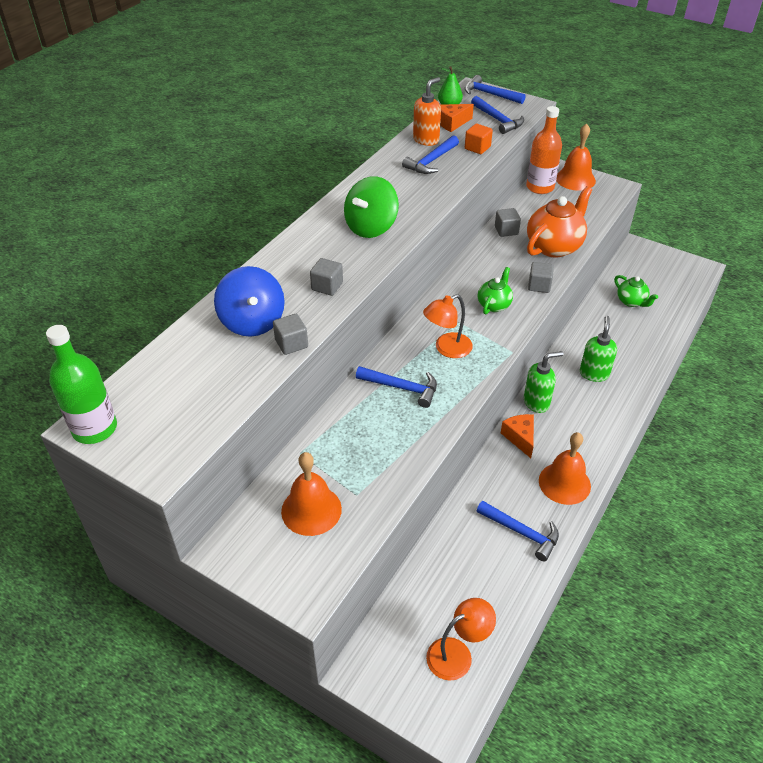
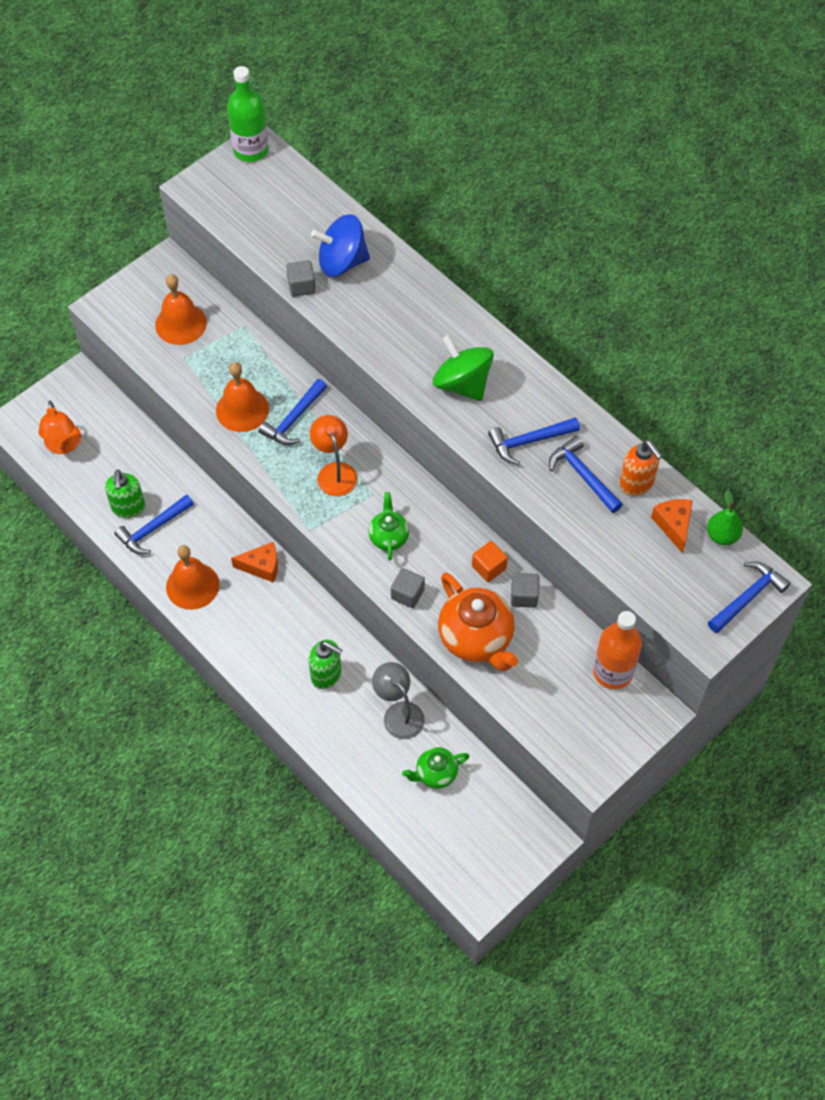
camera: 105 degrees right, 15 degrees up
grey cube [310,258,343,296] -> none
orange cube [465,124,493,154] -> orange cube moved to [472,541,508,582]
blue hammer [471,96,524,134] -> blue hammer moved to [488,417,580,465]
green teapot [478,267,513,314] -> green teapot turned 135 degrees counterclockwise [368,492,409,560]
green soap dispenser [524,351,563,413] -> green soap dispenser moved to [105,470,145,518]
orange bell [556,123,596,191] -> orange bell moved to [216,362,269,432]
none -> grey lamp [372,662,425,739]

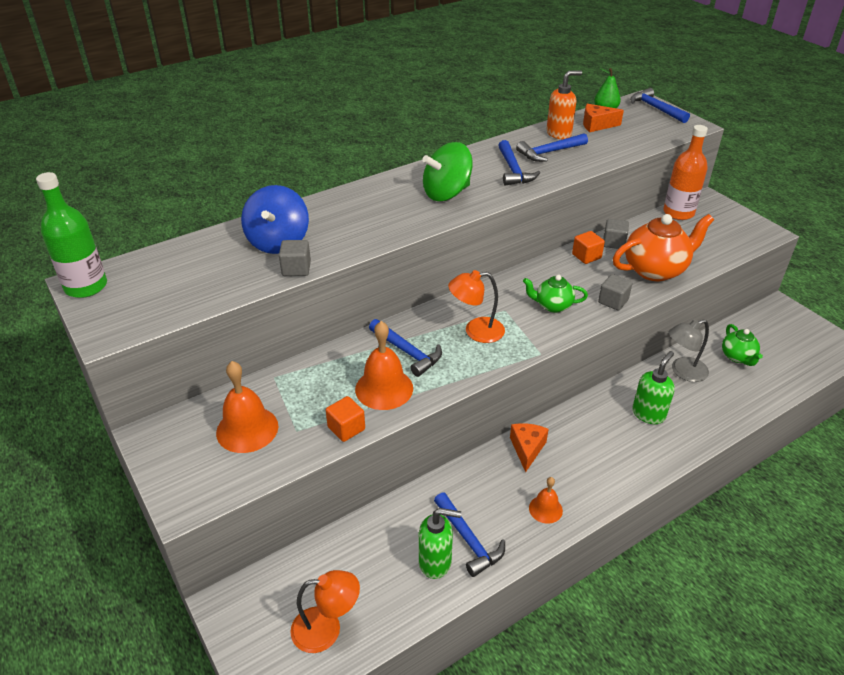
camera: 80 degrees left, 20 degrees down
orange bell [166,545,219,610] -> orange bell [529,477,563,524], size x0.57
none -> orange cube [326,396,365,442]

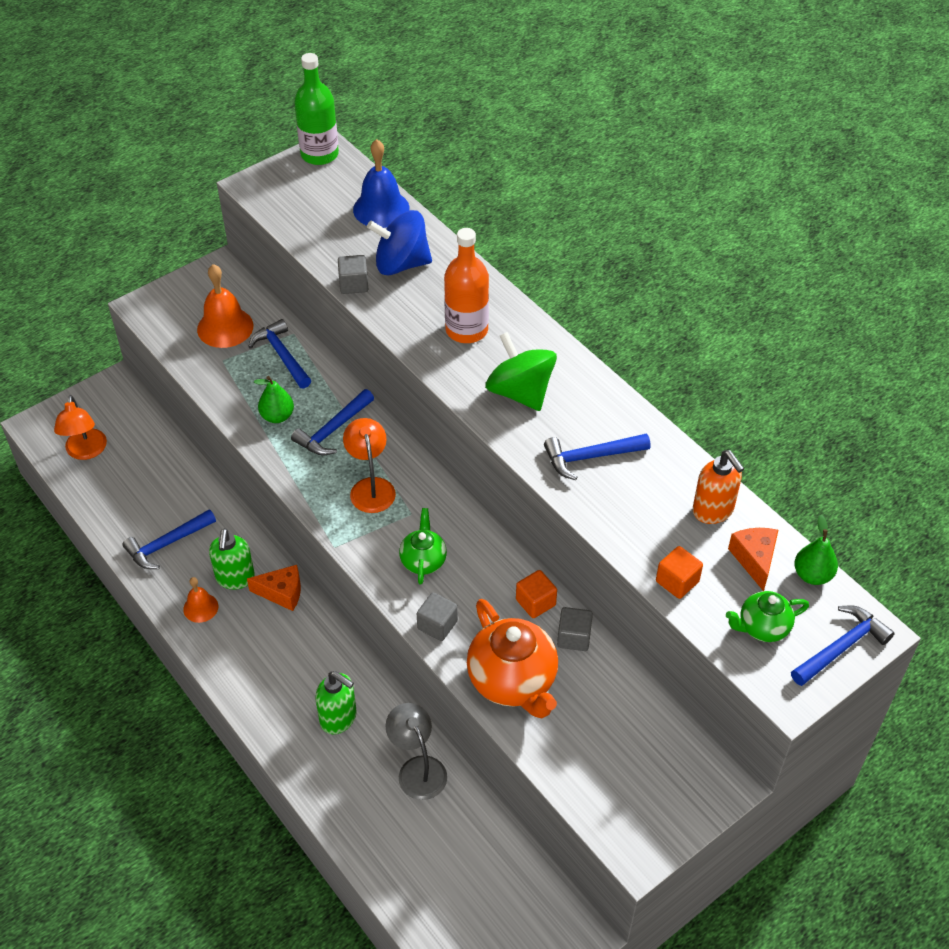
camera: 85 degrees right, 10 degrees up
orange cube [326,396,365,442] -> orange cube moved to [656,546,703,599]
orange bell [355,321,413,410] -> green pear [254,376,294,423]
green soap dispenser [419,508,461,579] -> green soap dispenser moved to [209,528,255,590]
blue hammer [516,133,588,162] -> blue hammer moved to [248,319,311,389]
orange bottle [663,125,708,220] -> orange bottle moved to [444,228,489,343]
green teapot [722,324,763,366] -> green teapot moved to [726,591,809,642]
none -> blue bell [353,139,410,228]

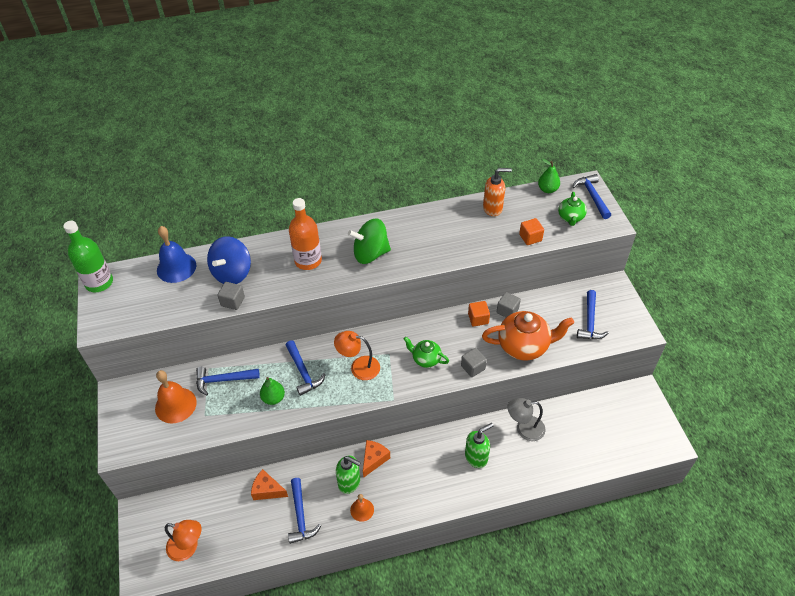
camera: 65 degrees left, 0 degrees up
blue hammer [544,434,650,480] -> blue hammer moved to [577,290,609,340]
orange cheese [728,528,778,591] -> orange cheese moved to [251,469,288,500]

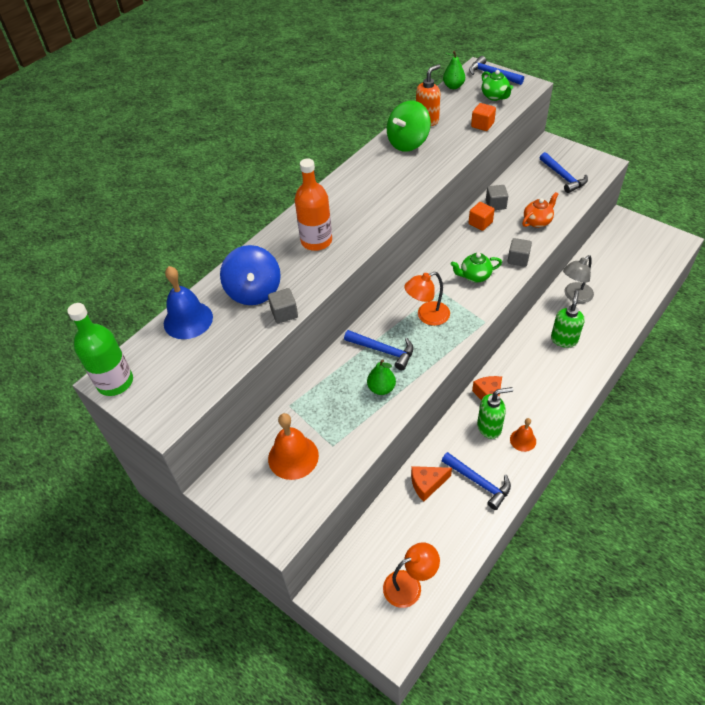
camera: 35 degrees left, 0 degrees up
blue hammer [196,367,260,395] -> none
green spinning top [348,218,391,264] -> green spinning top moved to [387,101,431,152]
orange teapot [482,311,574,361] -> orange teapot [522,192,558,228], size x0.56

